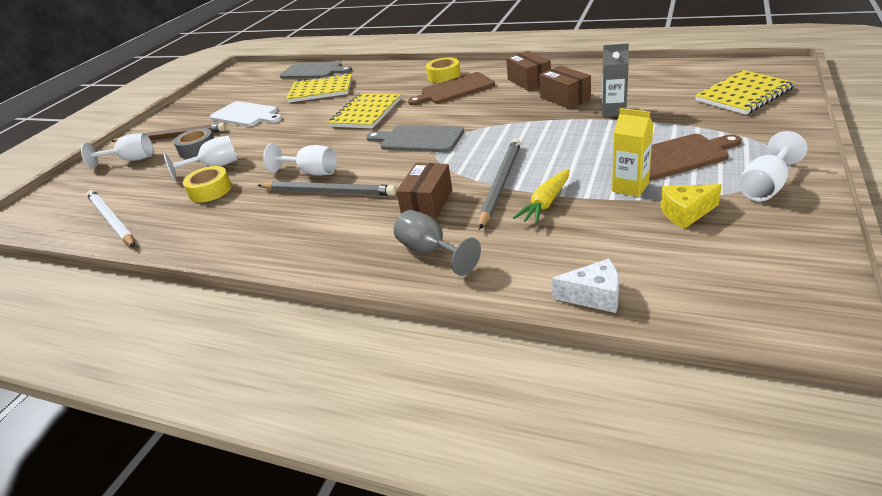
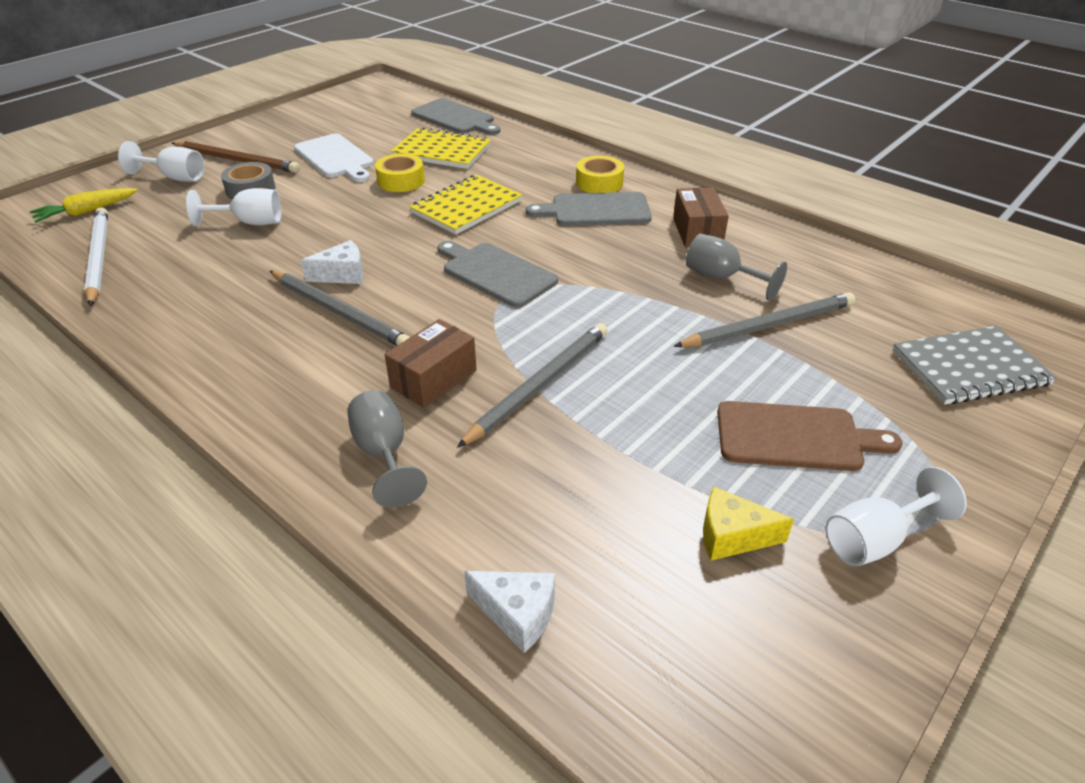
camera: 15 degrees right, 5 degrees up
yellow tape [183,166,232,203] -> yellow tape moved to [375,154,425,192]
white goblet [263,143,337,176] -> white cheese [301,240,363,284]
brown cutting board [408,72,495,105] -> grey cutting board [526,192,652,226]
yellow carrot [513,169,570,224] -> yellow carrot moved to [30,188,138,223]
brown box [539,65,591,109] -> grey goblet [686,233,787,301]
grey carton [602,43,629,117] -> grey pencil [673,292,855,347]
yellow carton [612,108,653,197] -> none
yellow notebook [695,70,795,115] -> grey notebook [893,326,1057,405]

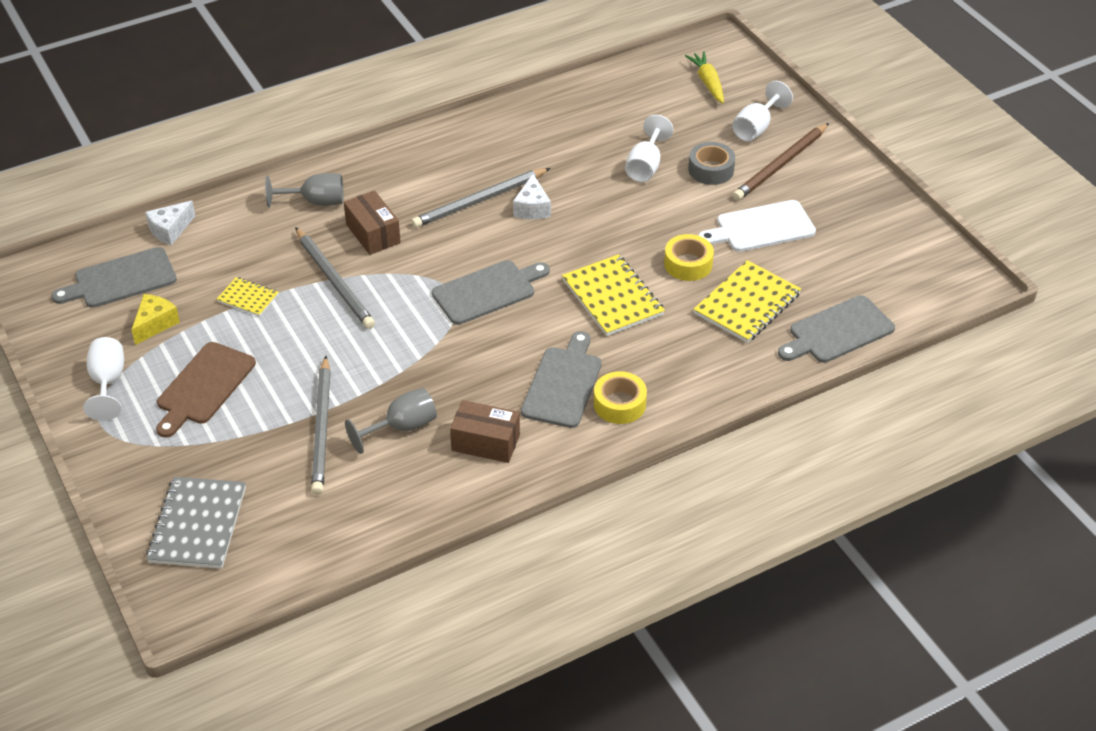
camera: 110 degrees right, 5 degrees up
white pencil [84,207,108,306] -> none
none -> grey cutting board [51,247,177,308]
none -> yellow notebook [217,277,279,317]

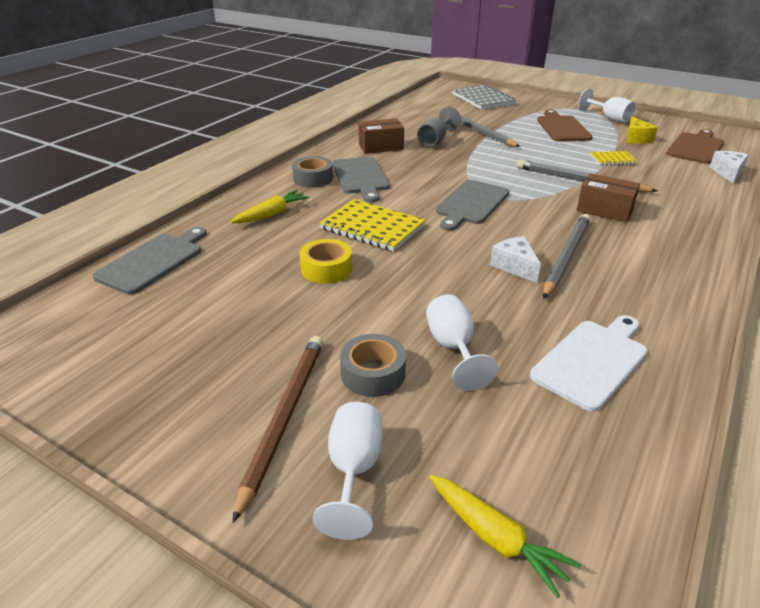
camera: 150 degrees right, 10 degrees down
grey cutting board [51,247,177,308] -> brown cutting board [666,129,724,164]
grey goblet [265,173,344,208] -> none
yellow tape [594,371,647,424] -> grey tape [292,156,333,188]
yellow notebook [694,260,801,343] -> none
white cutting board [698,200,816,252] -> white cutting board moved to [530,315,647,412]
none -> yellow carrot [231,190,310,223]

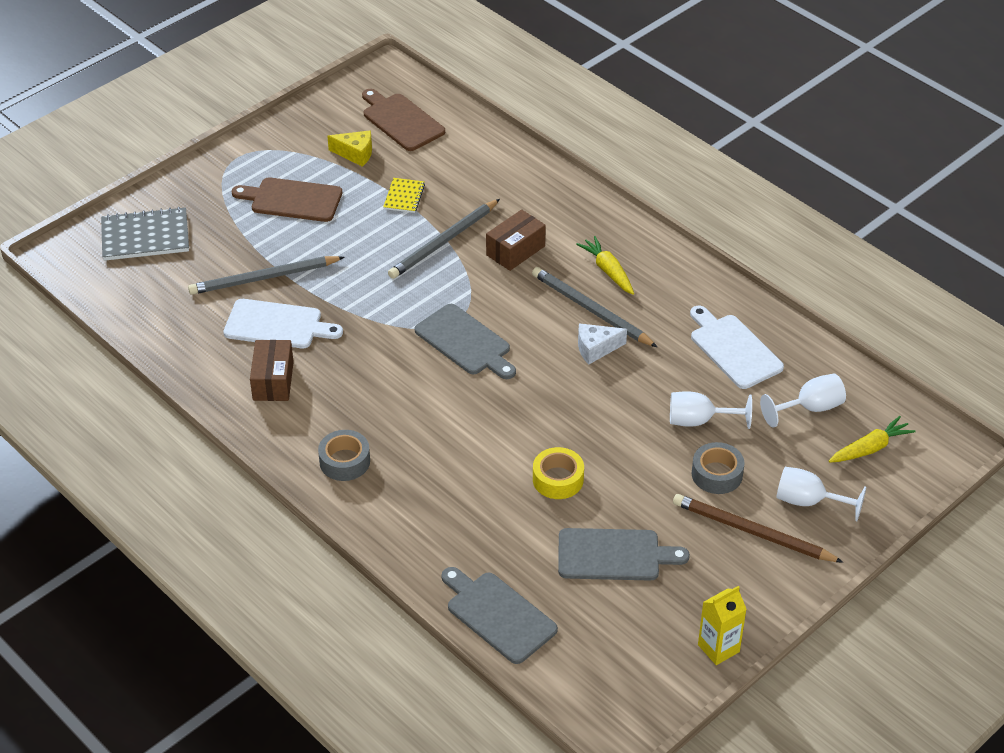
camera: 75 degrees left, 10 degrees up
yellow carrot [231,190,310,223] -> yellow carrot moved to [576,236,634,295]
yellow notebook [319,199,425,251] -> none
grey cutting board [332,157,390,203] -> grey cutting board moved to [558,528,690,581]
grey goblet [417,107,461,147] -> white cutting board [223,299,343,348]
white goblet [578,89,636,123] -> white goblet moved to [760,374,846,428]
white cheese [710,151,749,183] -> none
none -> yellow carton [698,586,747,665]

